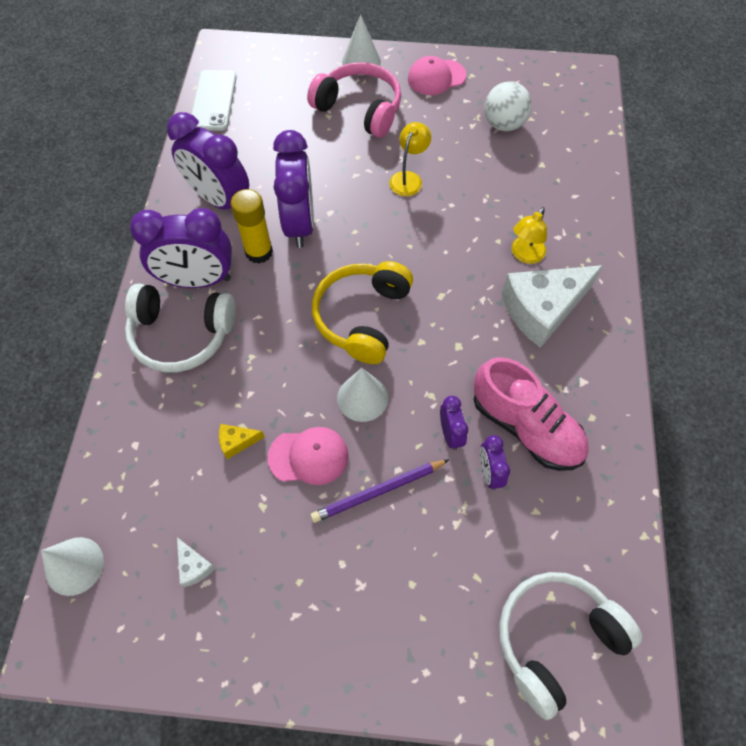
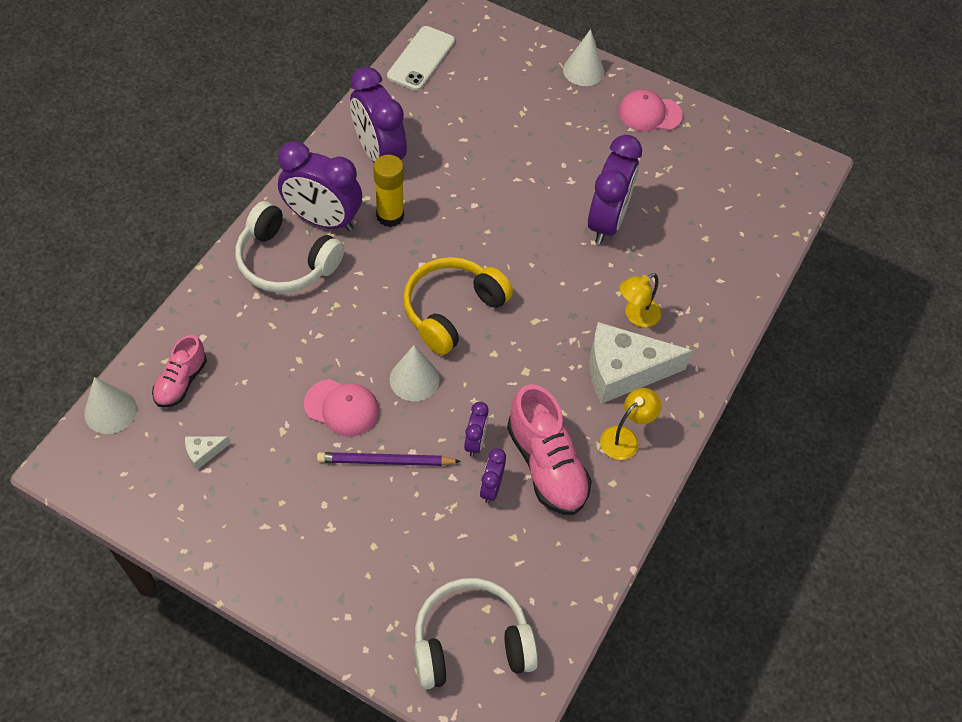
camera: 20 degrees right, 5 degrees down
white cheese [177,537,216,587] -> white cheese turned 75 degrees clockwise [185,436,230,470]
yellow cheese [219,424,265,459] -> none
purple clock [273,130,314,248] -> purple clock moved to [588,135,642,244]
pink headphones [307,62,401,138] -> none
yellow lamp [390,122,431,196] -> yellow lamp moved to [600,388,661,460]
white ball [484,81,532,132] -> none
none -> pink shoe [152,335,207,408]

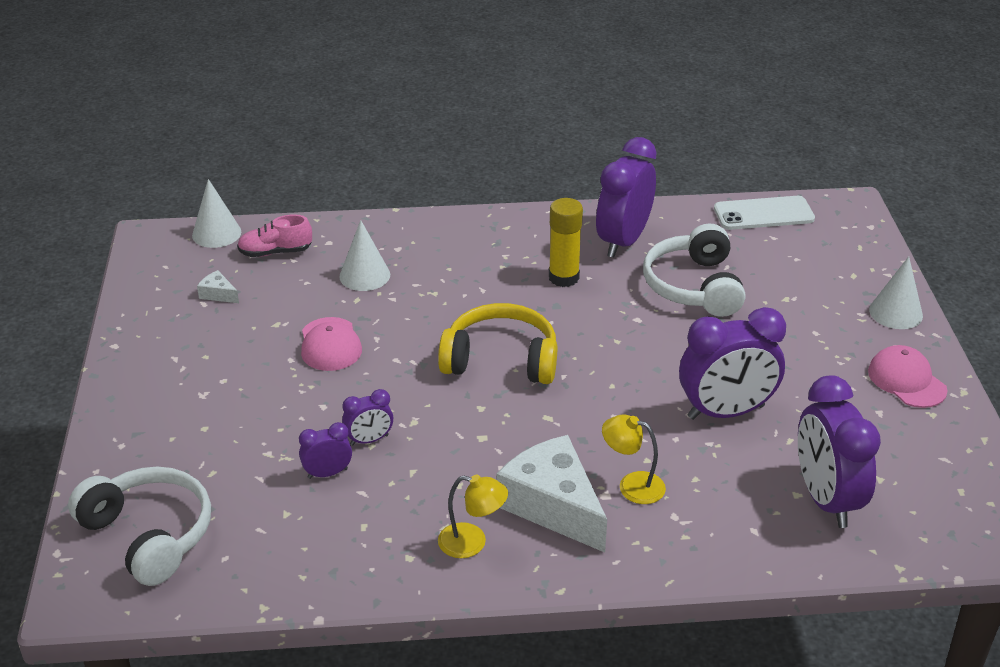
camera: 60 degrees right, 20 degrees down
white headphones [235,201,345,293] -> white headphones moved to [643,223,745,317]
purple clock [278,141,362,231] -> purple clock moved to [798,376,881,528]
purple pencil [317,452,461,466] -> none
white cone [390,345,439,401] -> white cone moved to [339,220,390,291]
pink shoe [507,384,592,515] -> none

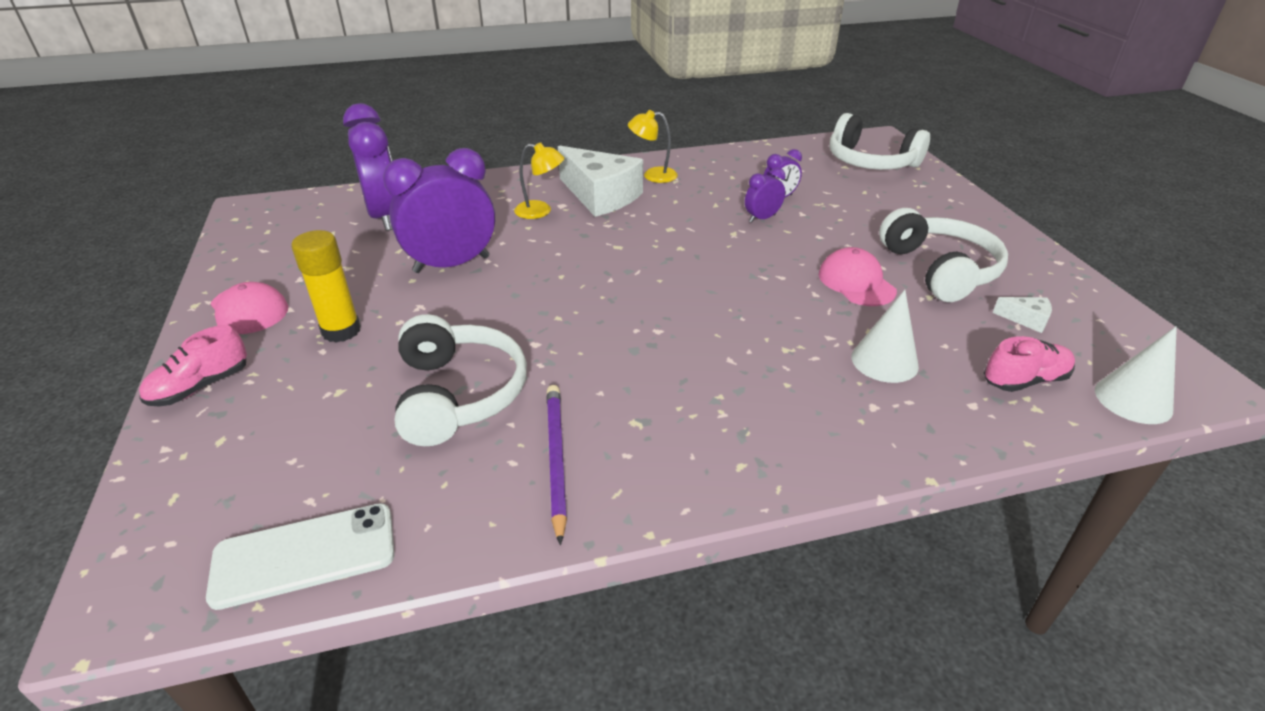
camera: 170 degrees right, 0 degrees up
yellow headphones [438,303,557,384] -> none
yellow glue stick [549,198,583,287] -> yellow glue stick moved to [291,230,361,343]
purple clock [596,137,657,258] -> purple pencil [546,385,567,545]
white cone [869,256,923,329] -> pink shoe [139,325,247,406]
none -> white headphones [879,208,1008,302]

